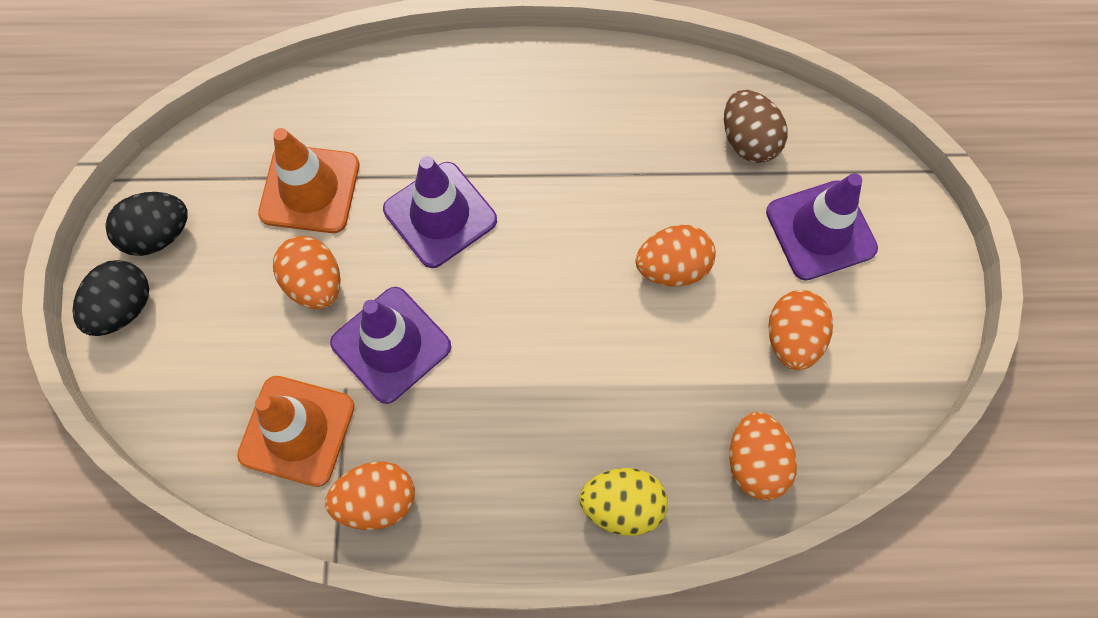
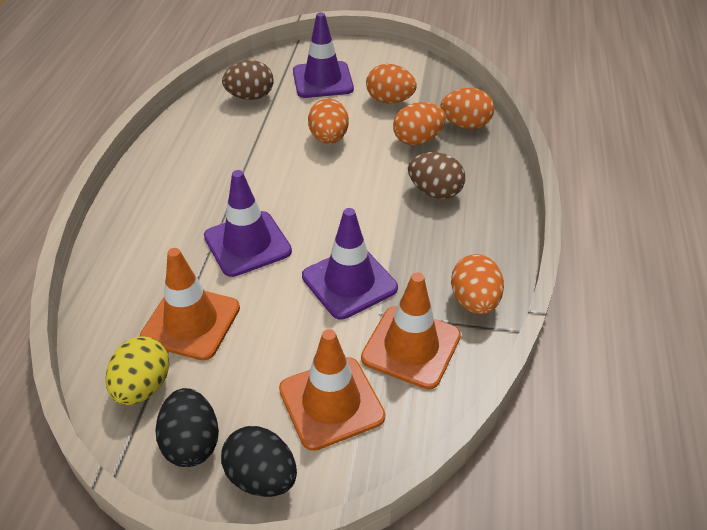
camera: 80 degrees left, 25 degrees down
orange egg [273,236,340,309] -> orange egg moved to [393,102,446,146]
yellow egg [579,468,668,536] -> yellow egg moved to [106,336,169,405]
none -> orange traffic cone [279,329,385,451]
none -> brown egg [408,152,465,199]

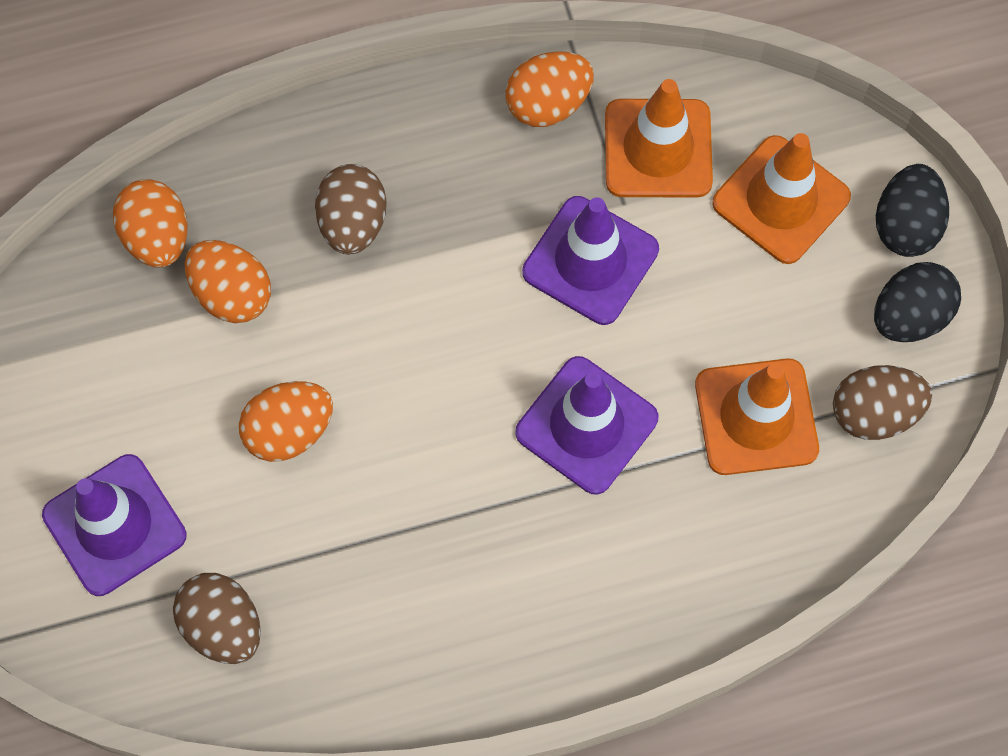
camera: 115 degrees left, 25 degrees up
yellow egg [106,336,169,405] -> brown egg [833,365,932,440]
orange egg [366,64,417,104] -> none

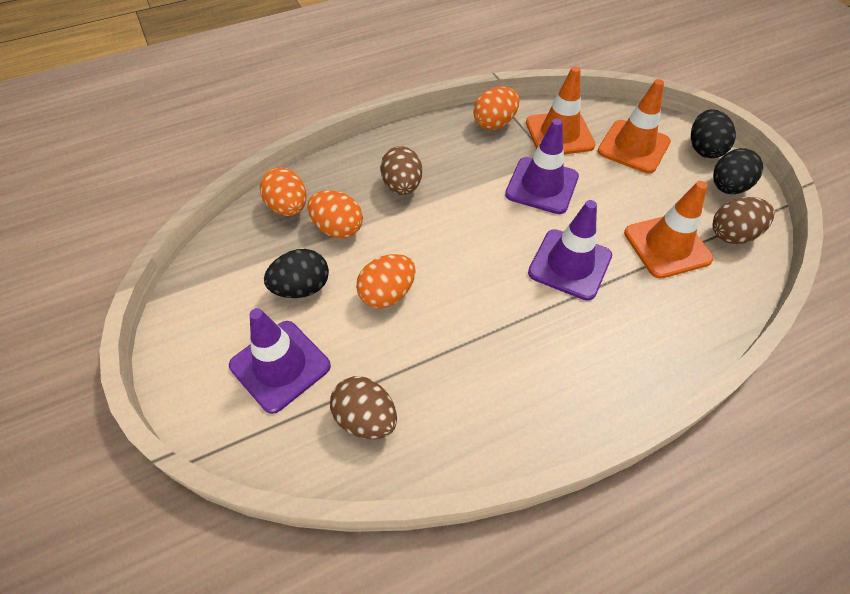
camera: 10 degrees left, 15 degrees down
none -> black egg [264,249,329,298]

